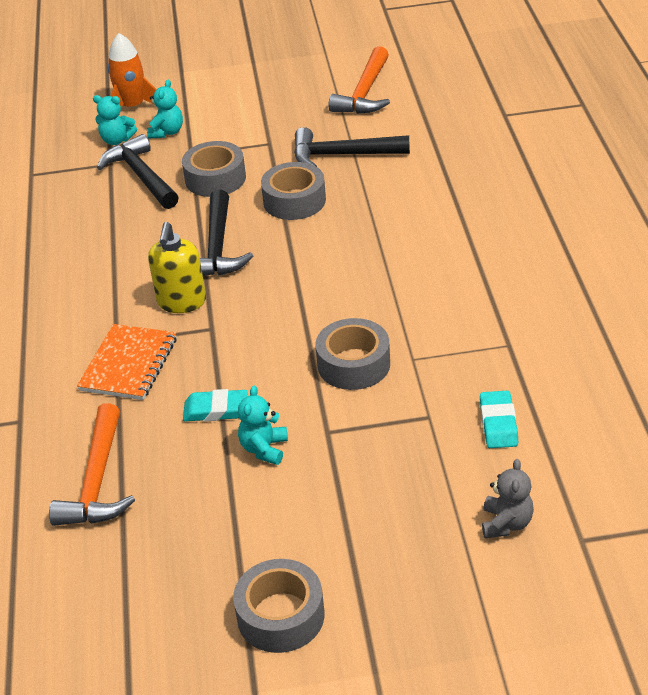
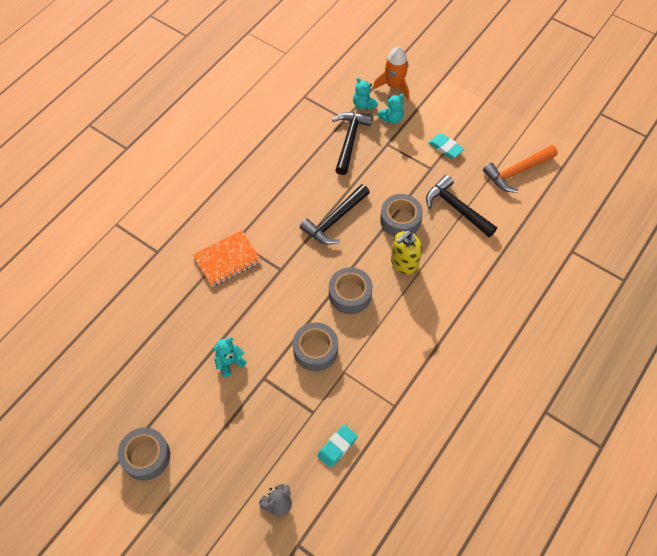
camera: 40 degrees right, 20 degrees up
orange hammer [49,403,135,526] -> none
yellow soap dispenser [148,222,206,313] -> yellow soap dispenser moved to [391,231,422,275]
grey tape [182,141,246,197] -> grey tape moved to [329,267,373,314]
turquoise eraser [183,389,248,421] -> turquoise eraser moved to [429,133,464,159]

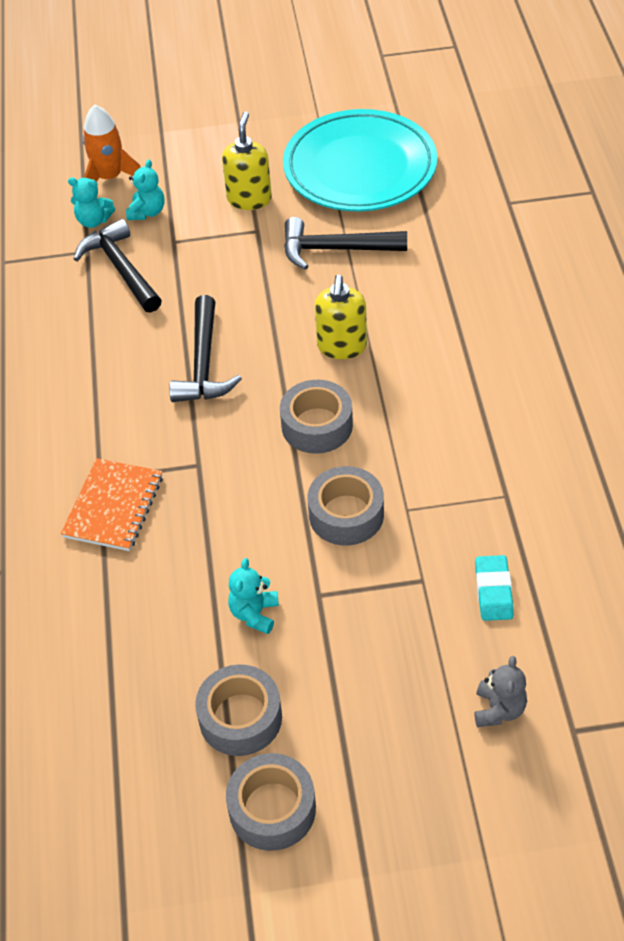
camera: 40 degrees left, 10 degrees down
grey tape [380,194,423,237] -> grey tape moved to [195,664,282,756]
turquoise eraser [429,133,464,159] -> yellow soap dispenser [222,111,272,210]
orange hammer [483,145,558,193] -> turquoise plate [283,109,437,211]

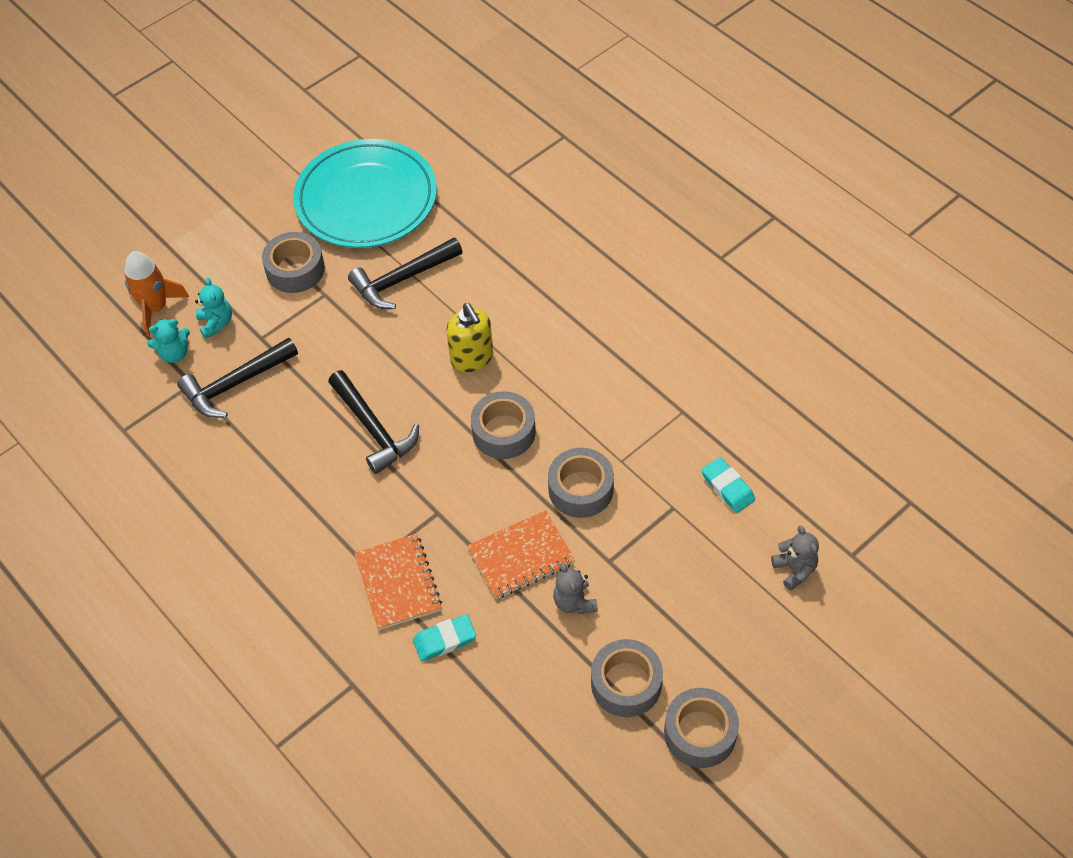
camera: 35 degrees left, 5 degrees up
black hammer [74,219,162,313] -> black hammer turned 60 degrees counterclockwise [177,337,298,418]
yellow soap dispenser [222,111,272,210] -> grey tape [262,232,325,293]
turquoise teddy bear [228,558,279,634] -> grey teddy bear [553,563,598,614]
none -> turquoise eraser [413,614,476,661]
none -> orange notebook [467,510,575,599]

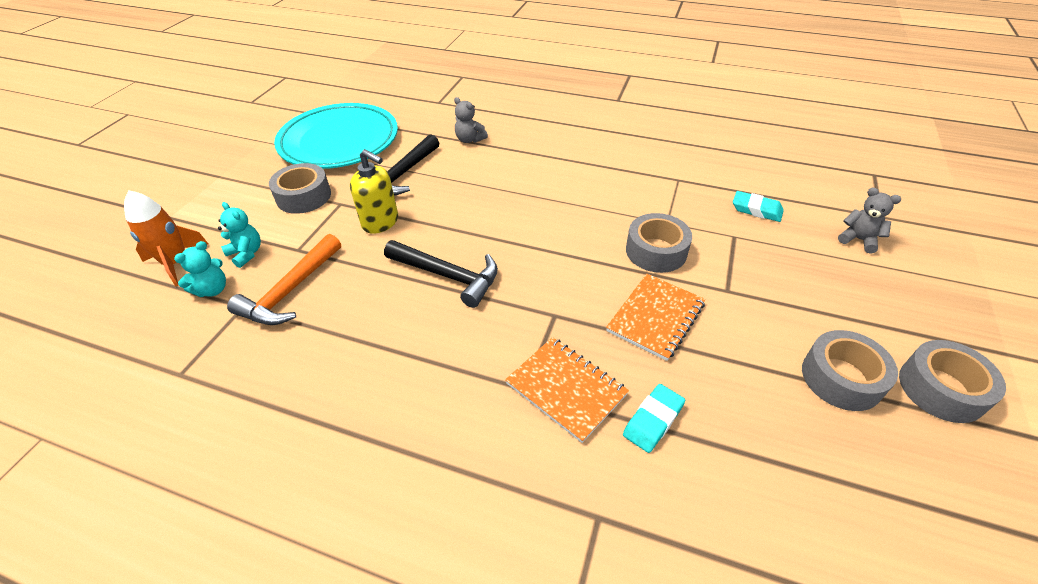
camera: 30 degrees left, 10 degrees down
black hammer [177,337,298,418] -> orange hammer [227,234,341,325]
yellow soap dispenser [446,303,493,372] -> yellow soap dispenser moved to [350,149,398,234]
grey tape [471,391,536,459] -> none
grey teddy bear [553,563,598,614] -> grey teddy bear moved to [454,97,488,143]

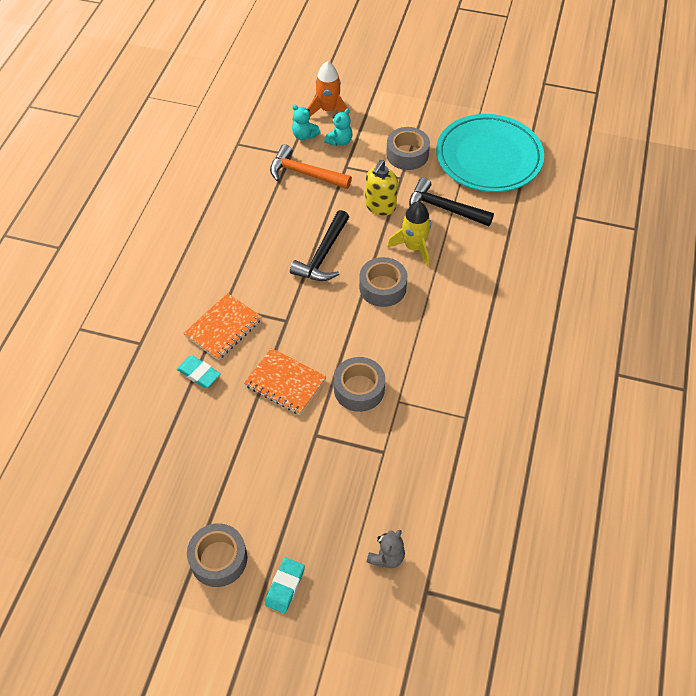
camera: 85 degrees right, 10 degrees up
grey teddy bear [454,97,488,143] -> none
turquoise eraser [733,191,784,222] -> turquoise eraser moved to [265,558,305,614]
grey tape [802,330,898,411] -> grey tape moved to [359,257,408,307]
none -> yellow rocket [387,201,431,266]

